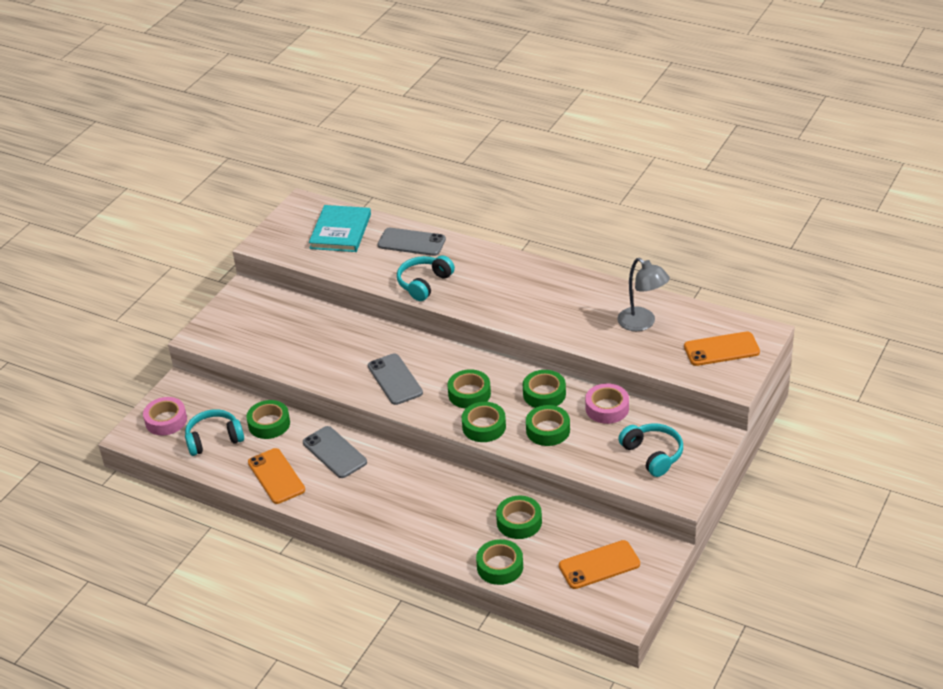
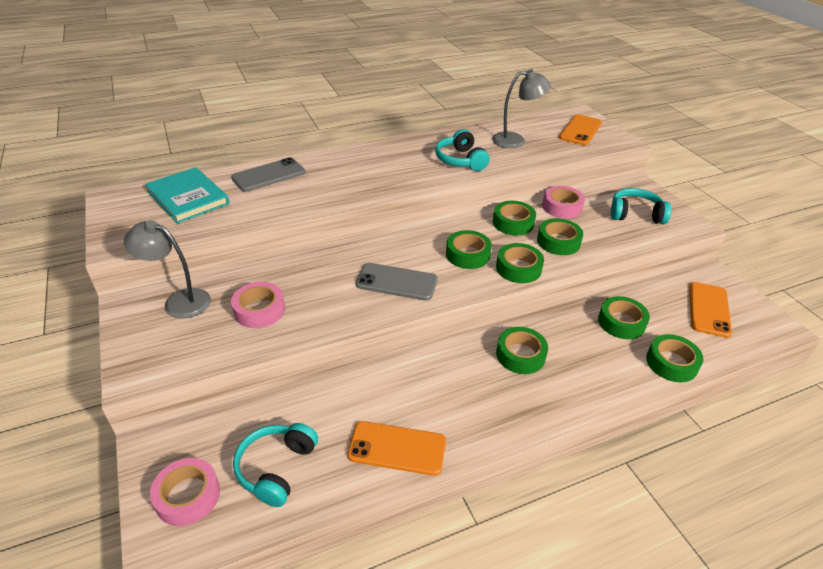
camera: 55 degrees left, 0 degrees up
green tape [246,400,290,439] -> green tape moved to [496,327,548,374]
grey phone [303,426,367,478] -> none
turquoise headphones [397,255,455,301] -> turquoise headphones moved to [435,129,490,171]
none -> grey lamp [124,220,211,319]
none -> pink tape [231,282,285,328]

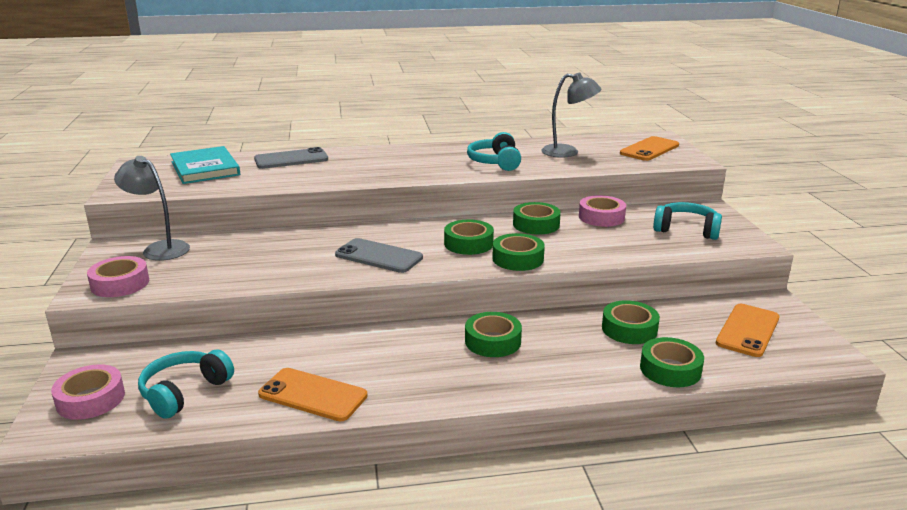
camera: 15 degrees right, 15 degrees down
pink tape [231,282,285,328] -> pink tape moved to [87,256,149,297]
green tape [537,218,583,255] -> none

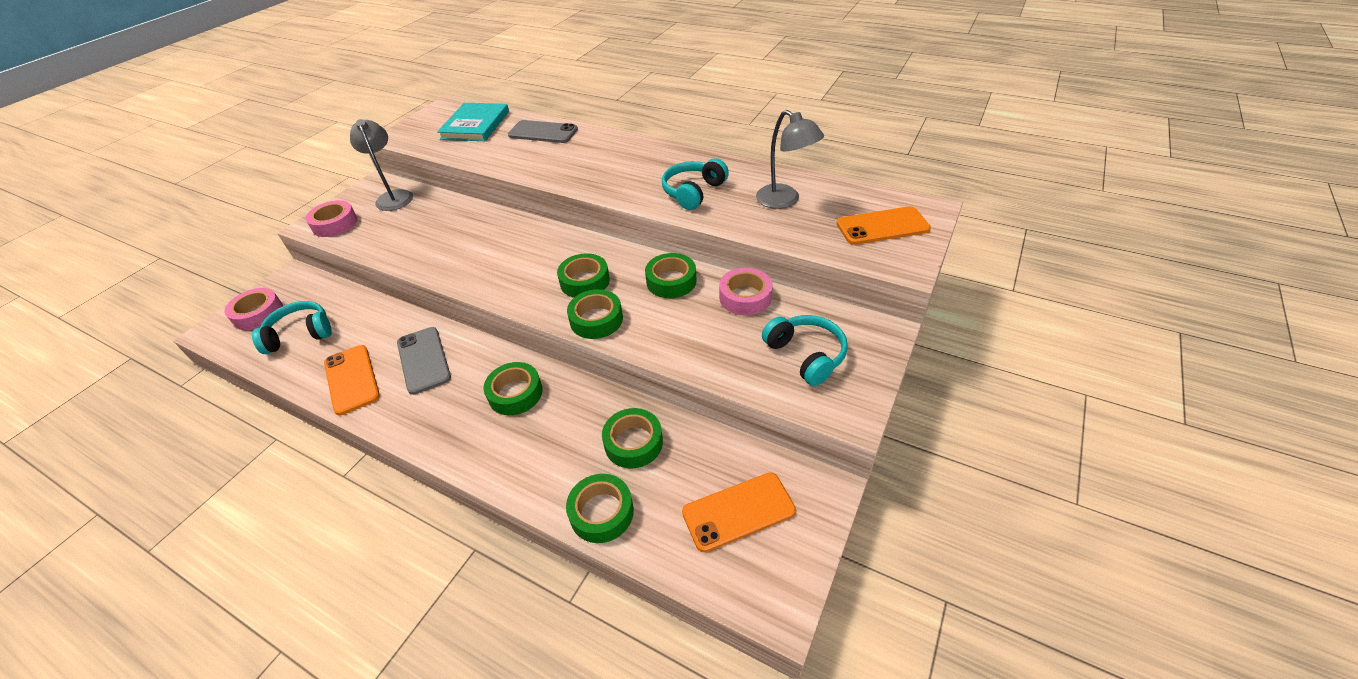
camera: 40 degrees right, 20 degrees up
grey phone [335,238,423,273] -> grey phone moved to [397,327,451,395]

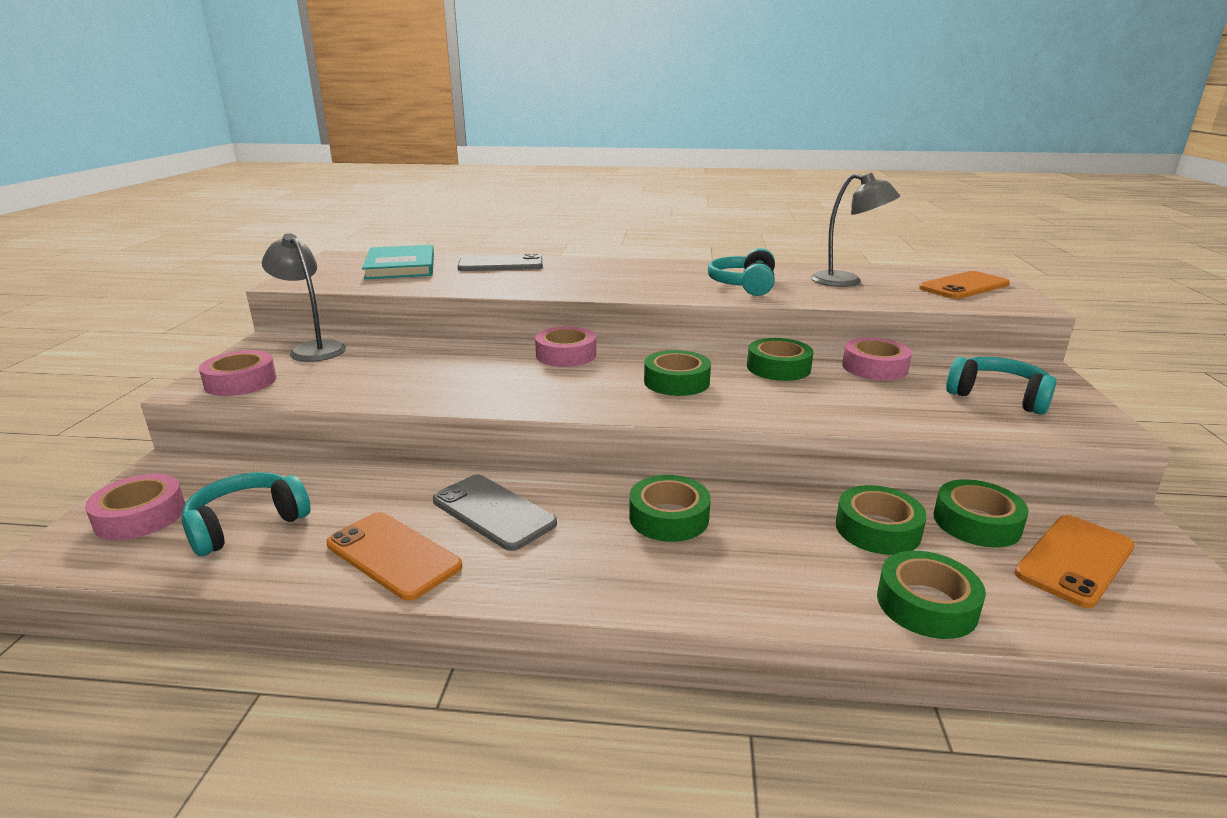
camera: 25 degrees left, 20 degrees down
green tape [567,289,623,339] -> green tape moved to [934,479,1029,548]
none -> pink tape [535,327,596,367]

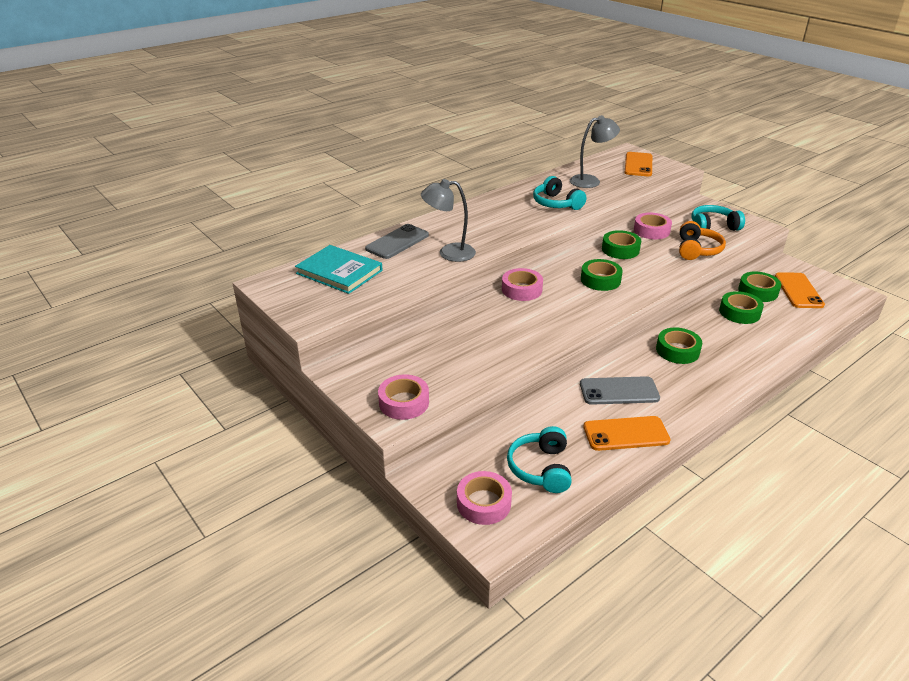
camera: 45 degrees left, 10 degrees up
grey lamp [262,233,346,362] -> grey lamp moved to [421,179,476,262]
green tape [877,551,986,639] -> none
none -> orange headphones [679,221,726,260]

